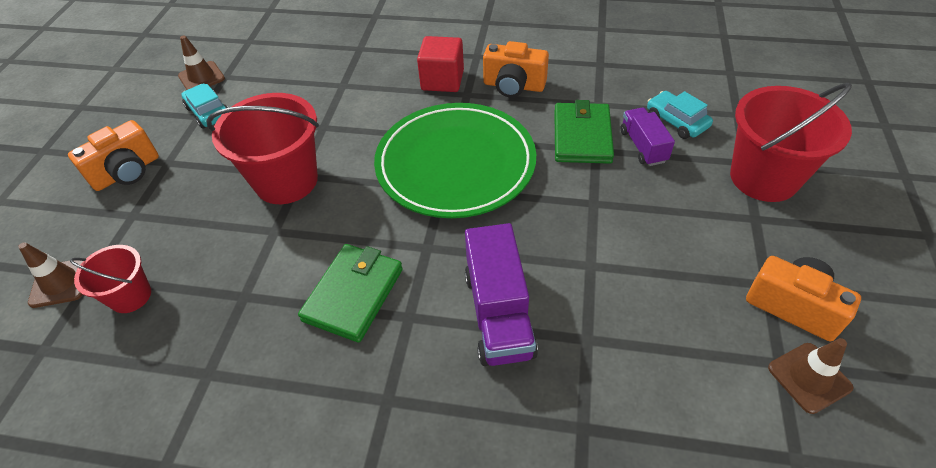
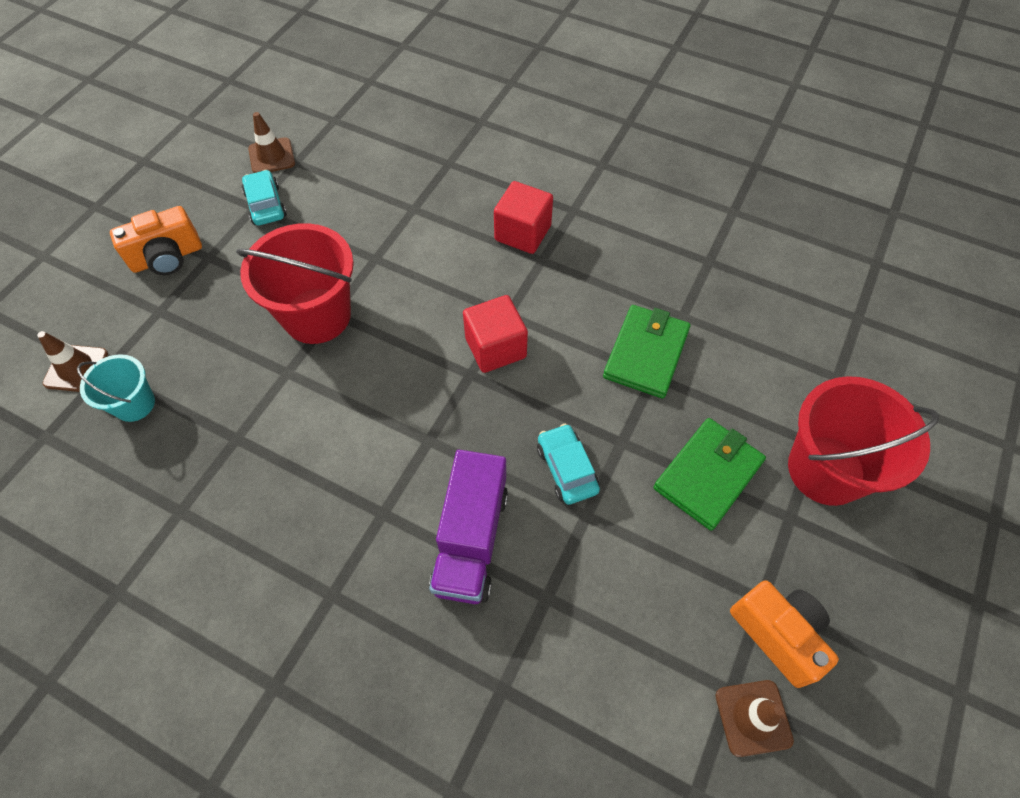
camera: 15 degrees right, 10 degrees up
red bucket [70,245,151,313] -> turquoise bucket [77,354,155,422]
green wallet [298,244,403,343] -> green wallet moved to [654,418,766,531]
green plate [374,103,536,218] -> red cube [463,295,528,373]
orange camera [483,41,549,98] -> none
purple truck [621,107,675,166] -> none
turquoise car [647,91,713,139] -> turquoise car moved to [537,424,600,505]

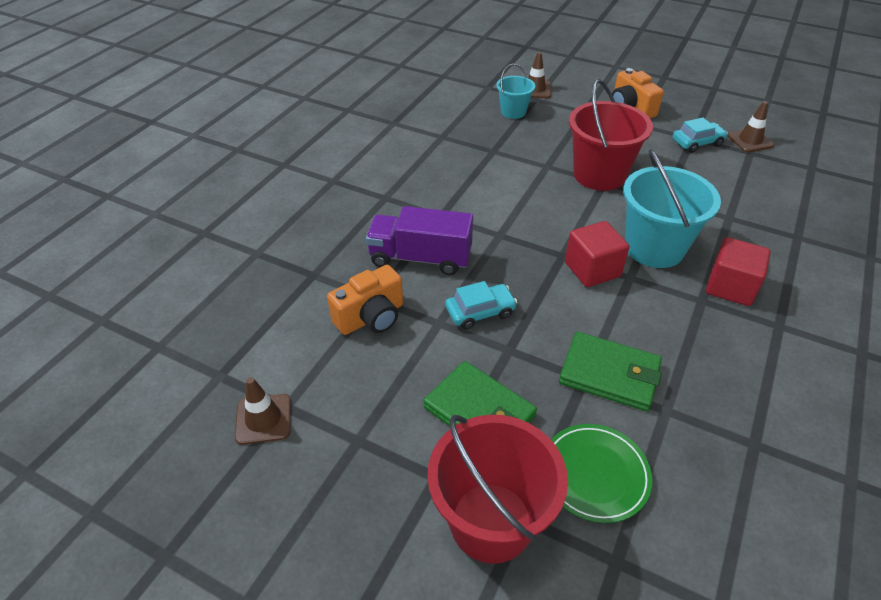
camera: 90 degrees right, 15 degrees down
orange camera [730,580,839,688] -> orange camera moved to [327,265,403,335]
none -> green plate [551,424,652,523]
none -> turquoise bucket [623,149,721,268]

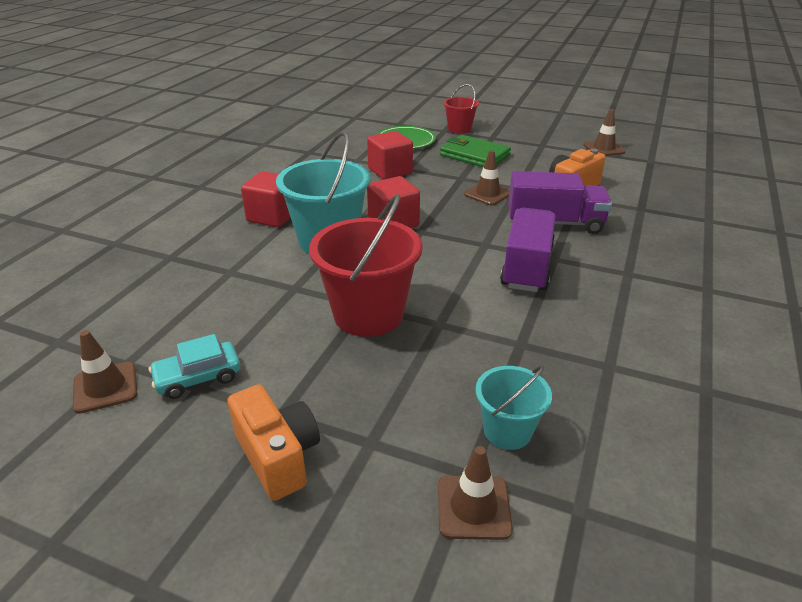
camera: 175 degrees right, 10 degrees down
red bucket [427,415,568,564] -> red bucket [443,84,479,134], size x0.55
turquoise car [445,281,517,330] -> brown traffic cone [464,150,510,206]
green wallet [559,332,662,411] -> red cube [367,131,413,180]
none -> purple truck [500,208,555,292]

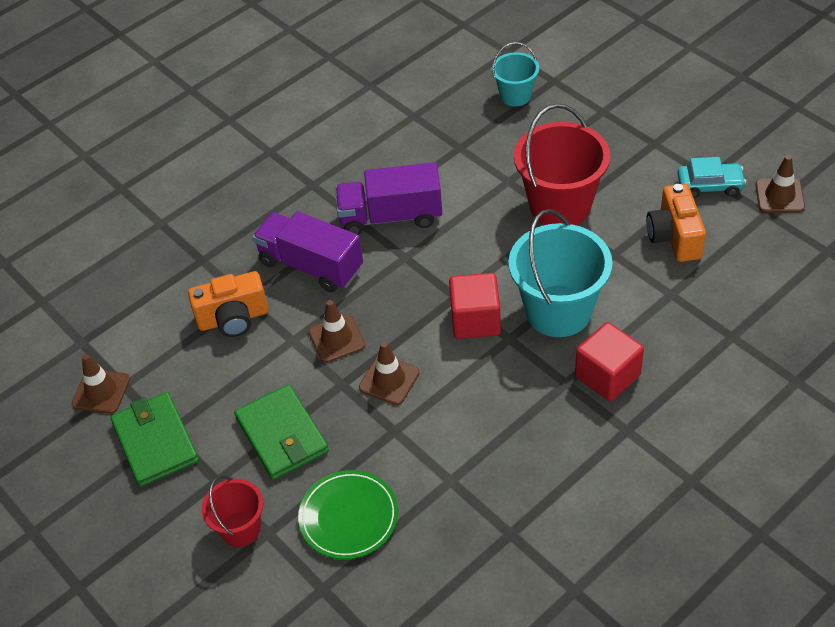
camera: 150 degrees left, 15 degrees up
orange camera [228,384,320,501] -> orange camera moved to [646,183,706,262]
red cube [367,131,413,180] -> none
brown traffic cone [438,446,513,540] -> brown traffic cone moved to [359,342,419,405]
purple truck [500,208,555,292] -> purple truck turned 45 degrees clockwise [335,162,442,235]
none -> green wallet [111,392,199,487]

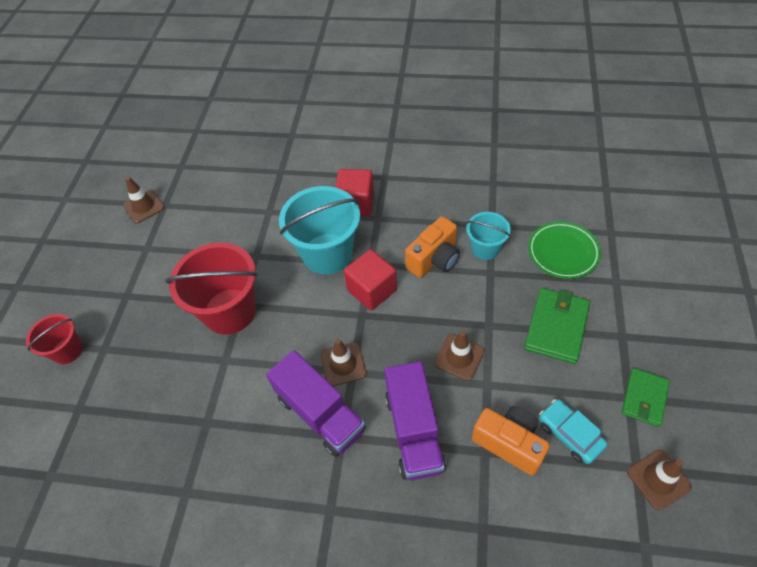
camera: 130 degrees left, 5 degrees up
green wallet [111,392,199,487] -> green wallet [621,368,670,427], size x0.67
red bucket [201,476,264,547] -> red bucket moved to [26,314,83,364]
brown traffic cone [359,342,419,405] -> brown traffic cone moved to [320,338,366,386]
turquoise bucket [492,42,539,106] -> turquoise bucket moved to [466,212,511,260]
orange camera [646,183,706,262] -> orange camera moved to [405,216,460,278]
turquoise car [677,157,746,198] -> turquoise car moved to [539,399,608,464]

